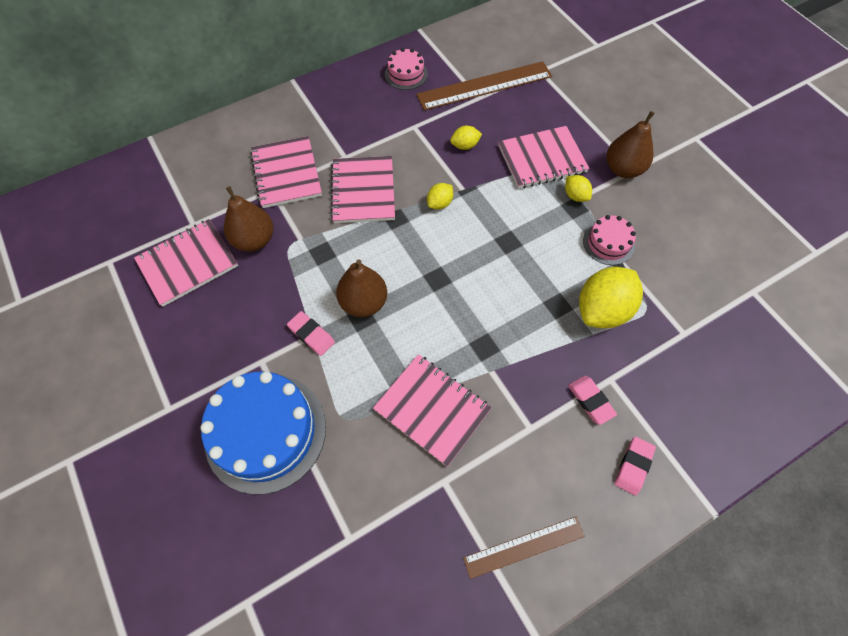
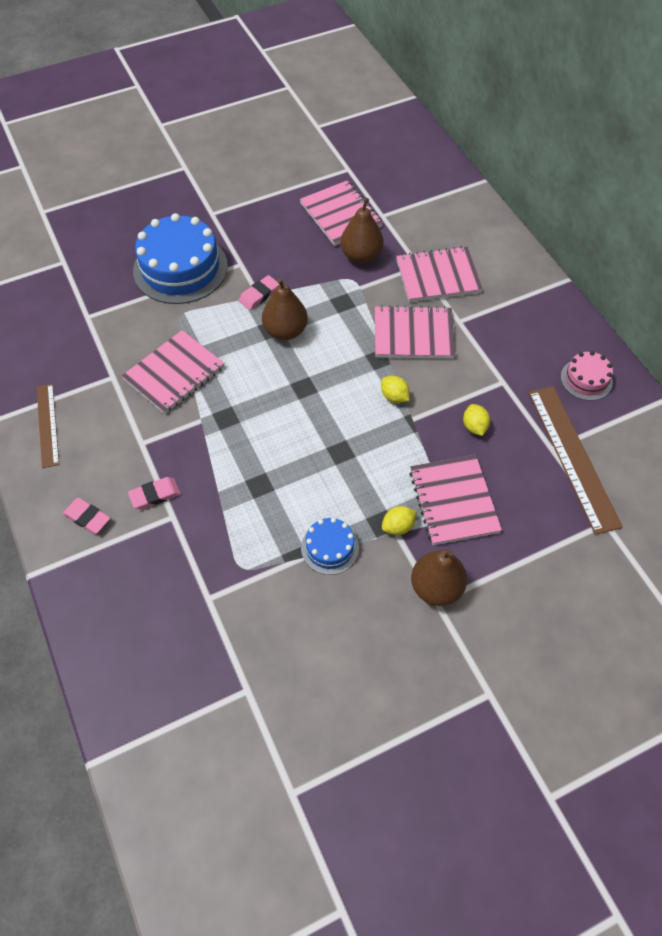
camera: 95 degrees right, 5 degrees down
yellow lemon [579,267,643,328] -> none
pink cake [583,215,636,265] -> blue cake [301,518,359,575]

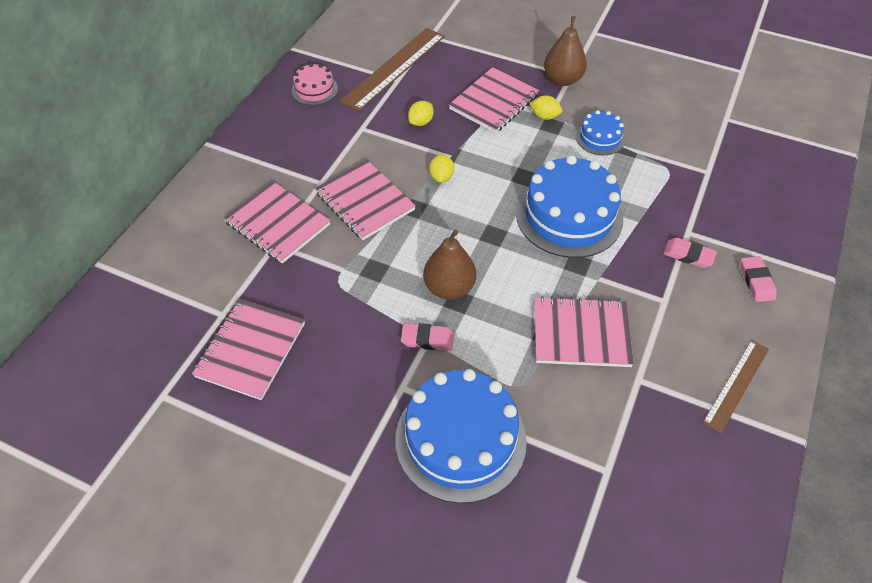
camera: 130 degrees left, 5 degrees down
brown pear [341,198,384,264] -> none
none -> blue cake [516,155,623,258]

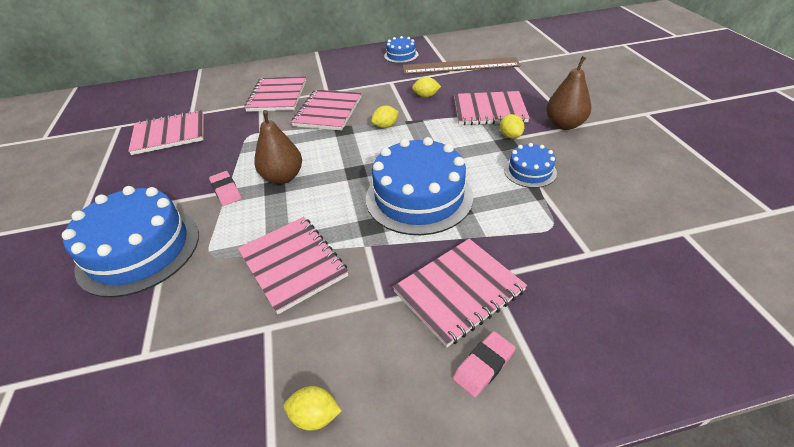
camera: 55 degrees right, 10 degrees down
pink cake [292,63,338,105] -> blue cake [384,36,419,63]
pink eraser [663,238,717,268] -> pink notebook [393,239,527,347]
brown ruler [702,340,769,434] -> yellow lemon [284,386,341,431]

